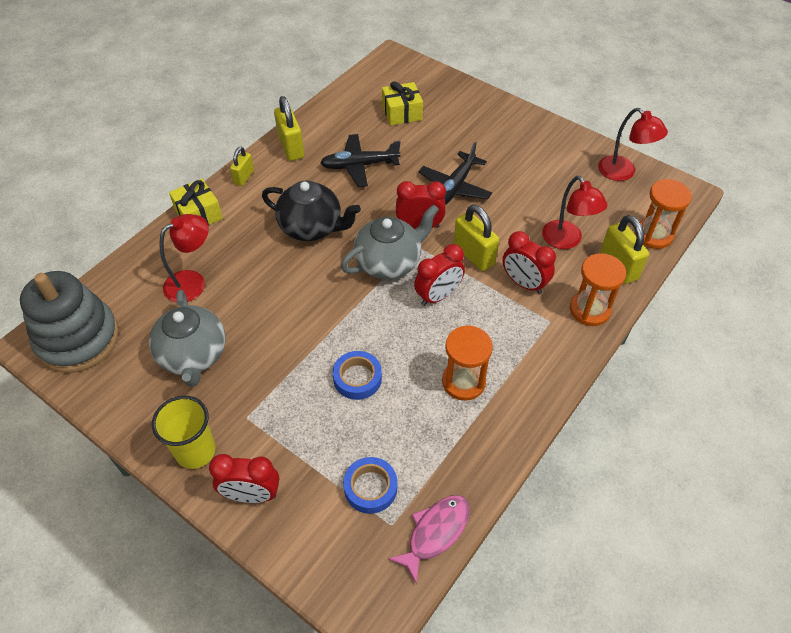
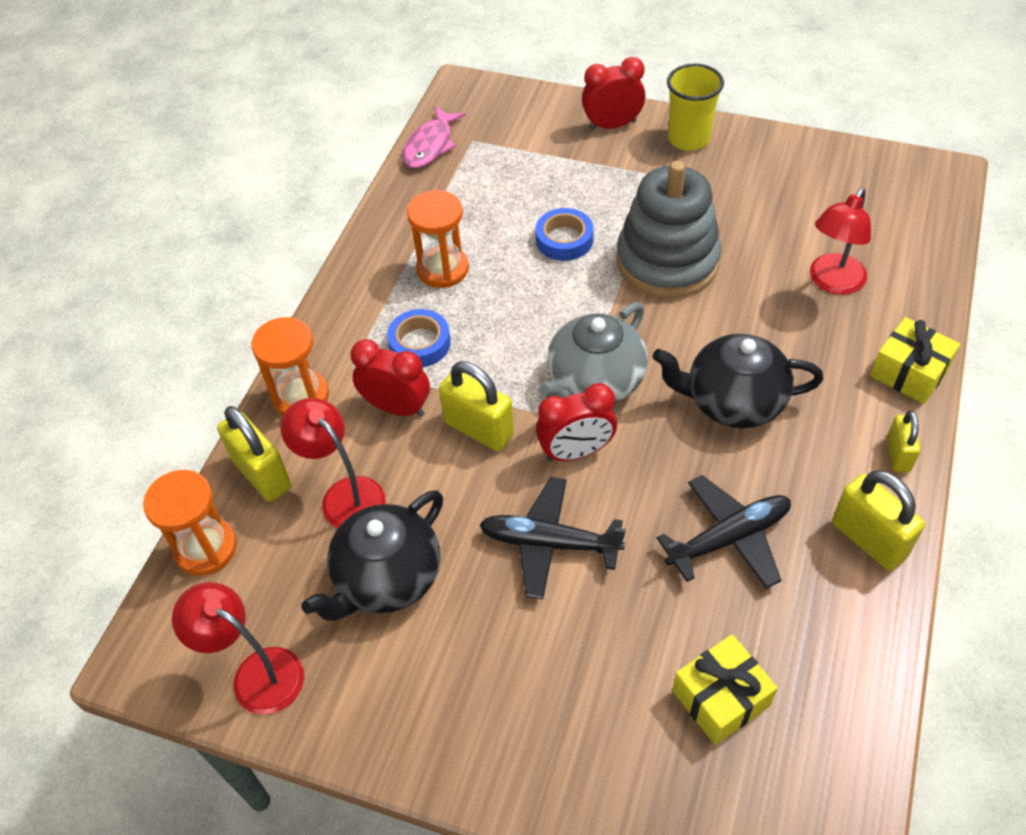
camera: 165 degrees right, 0 degrees up
grey stacking toy [20,271,119,373] -> grey stacking toy moved to [616,161,722,298]
grey teapot [149,290,225,387] -> none
blue tape [343,457,397,514] -> blue tape moved to [387,309,451,367]
red clock [414,244,465,306] -> none
black plane [419,142,492,205] -> black plane turned 90 degrees counterclockwise [479,477,626,599]
none -> black teapot [301,490,443,621]

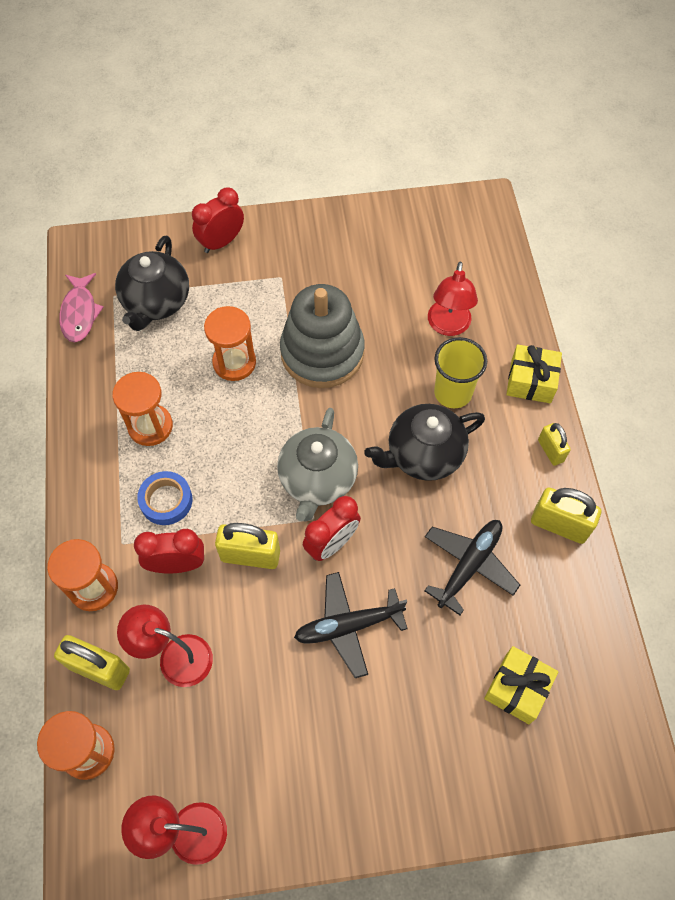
camera: 30 degrees left, 10 degrees up
black teapot [301,490,443,621] -> black teapot moved to [115,236,189,331]
blue tape [535,208,593,261] -> orange hourglass [204,306,256,381]
yellow cup [667,63,724,151] -> yellow cup moved to [434,337,487,408]

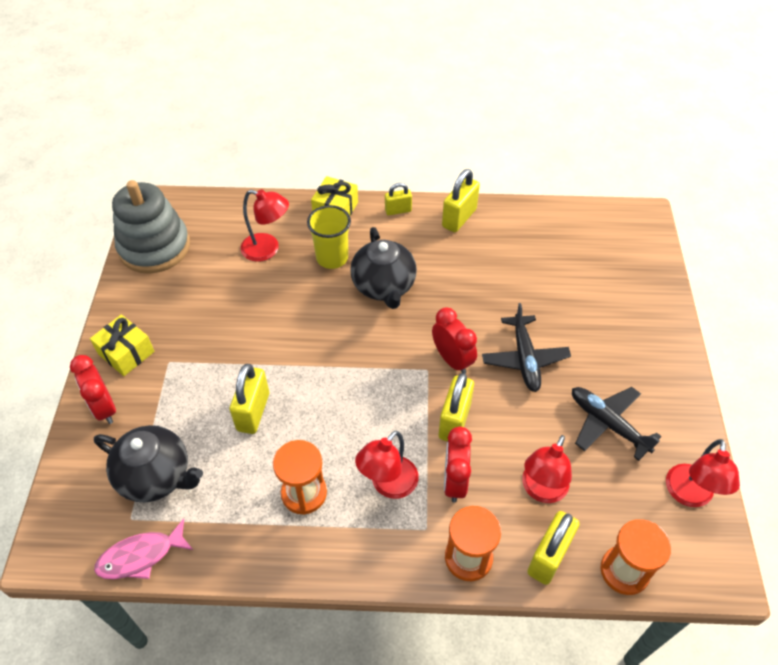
camera: 80 degrees left, 10 degrees down
pink fish [59,273,104,342] -> pink fish turned 150 degrees clockwise [94,519,193,579]
blue tape [137,471,192,525] -> red lamp [355,430,419,499]
orange hourglass [204,306,256,381] -> yellow padlock [230,364,269,434]
grey teapot [277,408,358,522] -> none
grey stacking toy [280,284,364,388] -> grey stacking toy moved to [112,180,190,274]
black plane [424,520,520,615] -> black plane moved to [572,387,662,461]
yellow gift [484,646,558,724] -> yellow gift moved to [90,314,155,376]

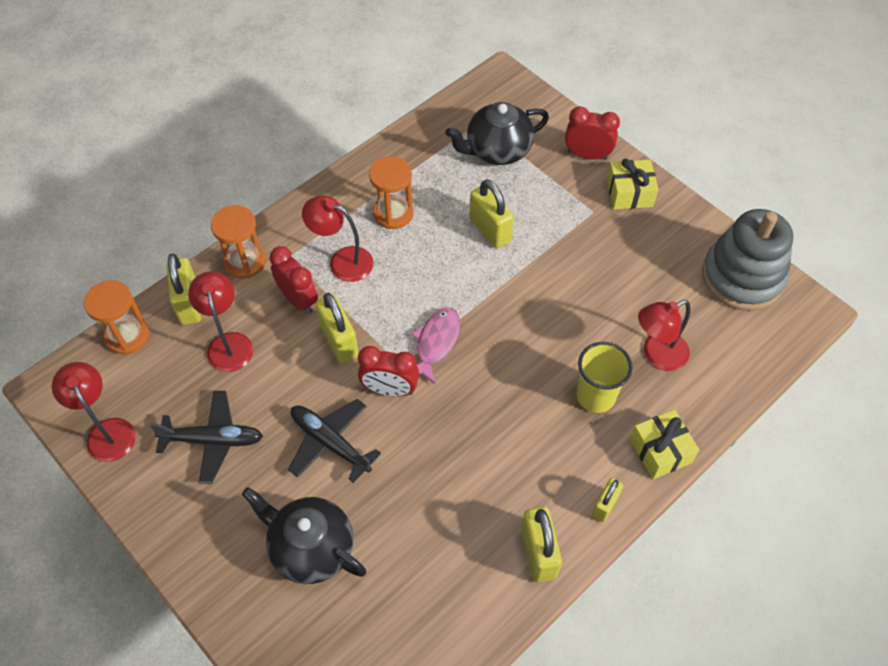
camera: 135 degrees right, 5 degrees up
pink fish [94,519,193,579] -> pink fish moved to [411,307,460,384]
black teapot [350,227,417,309] -> black teapot moved to [242,487,366,584]
red lamp [355,430,419,499] -> red lamp turned 60 degrees counterclockwise [302,195,373,282]

